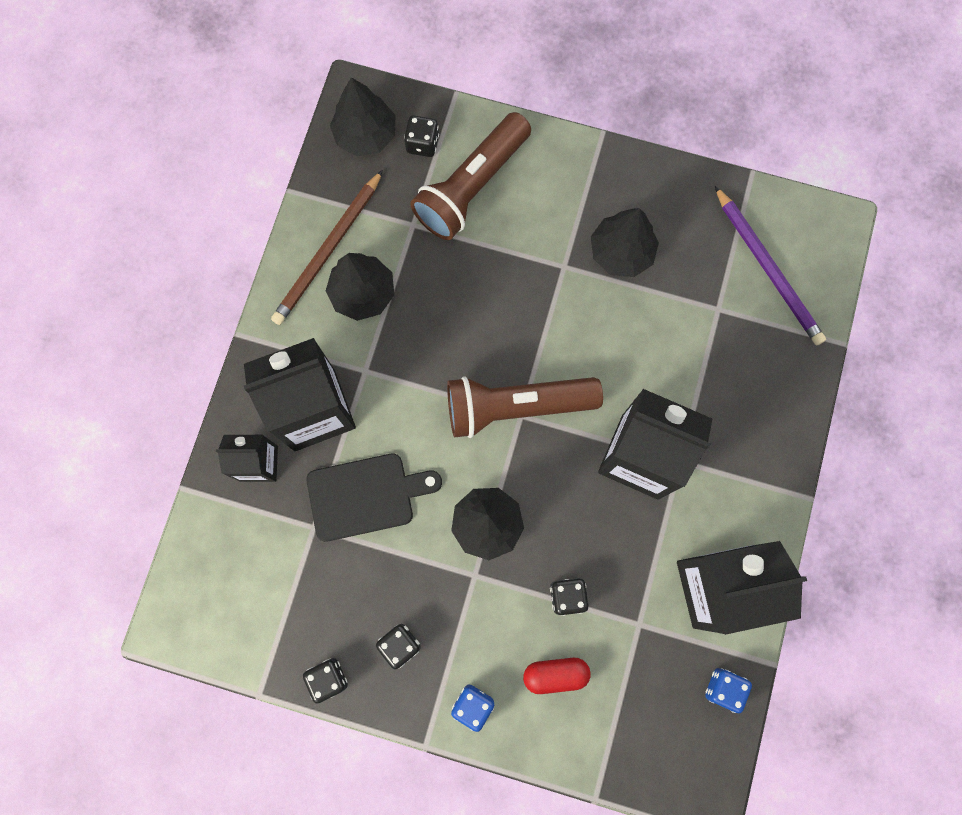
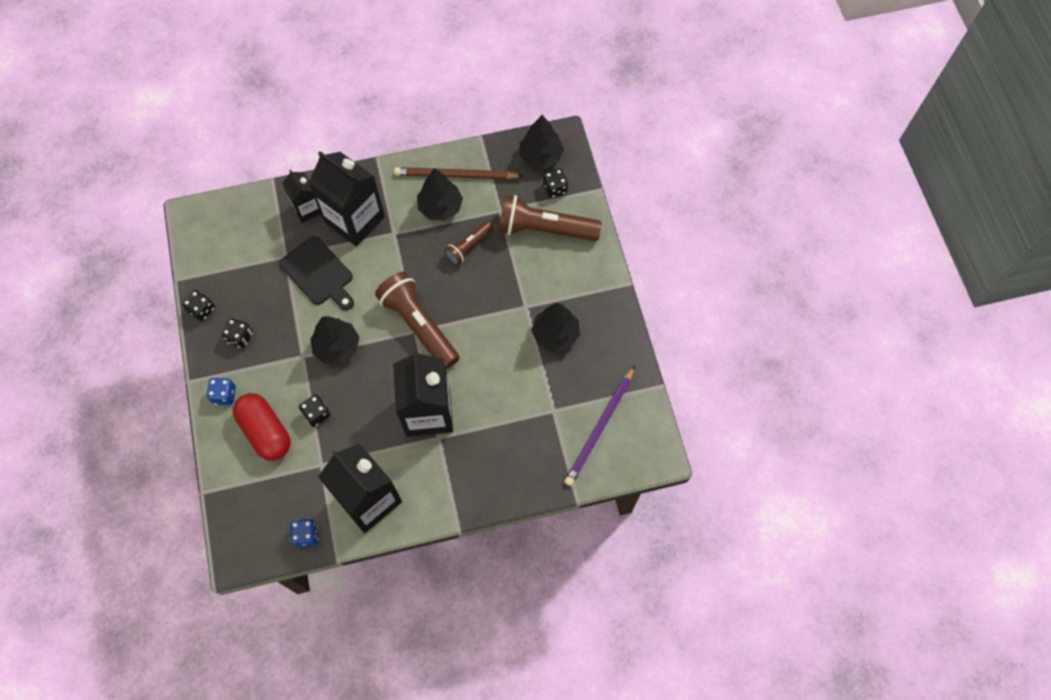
camera: 60 degrees right, 10 degrees down
red capsule [523,658,591,694] -> red capsule [233,393,291,461], size x1.66
none -> brown flashlight [444,221,493,265]

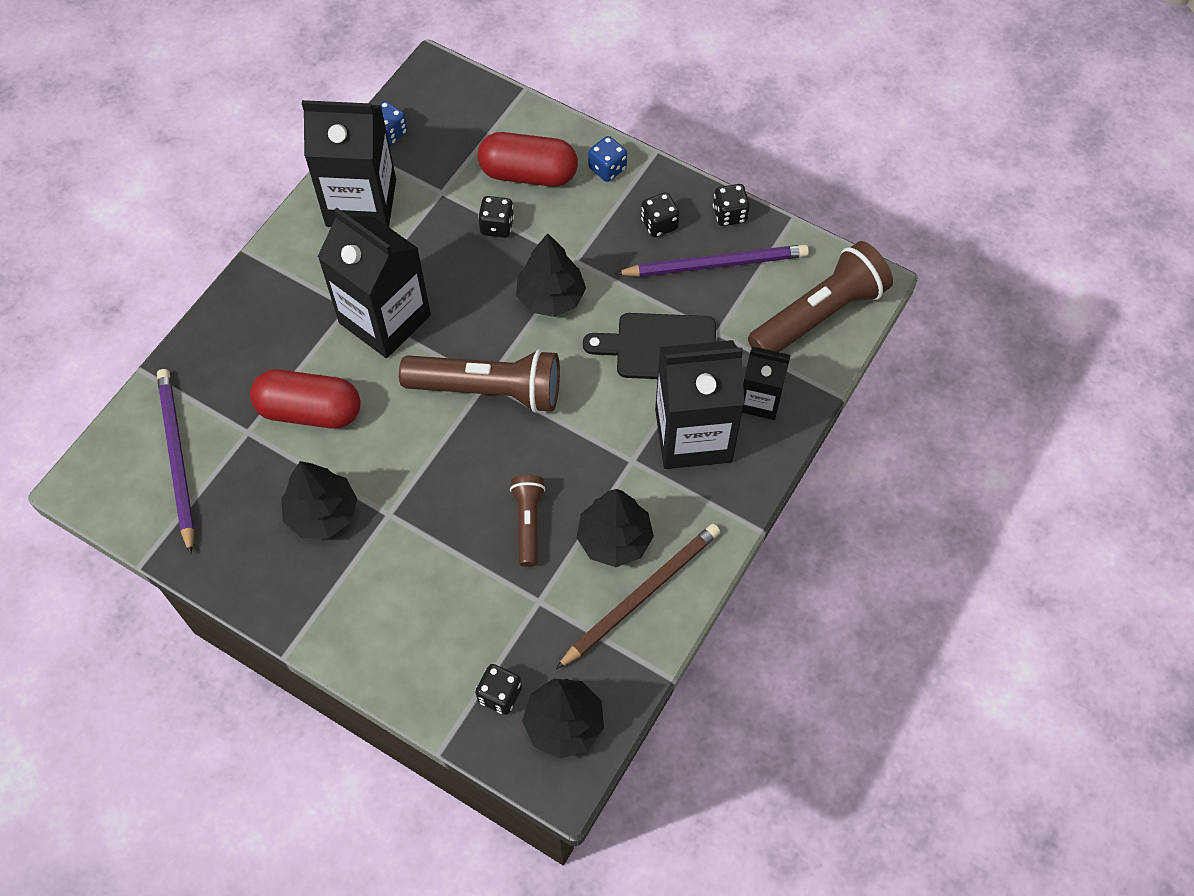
camera: 135 degrees right, 5 degrees down
brown flashlight [499,195,602,241] -> brown flashlight moved to [748,241,893,352]
none -> red capsule [250,369,361,428]
none -> purple pencil [615,244,809,277]

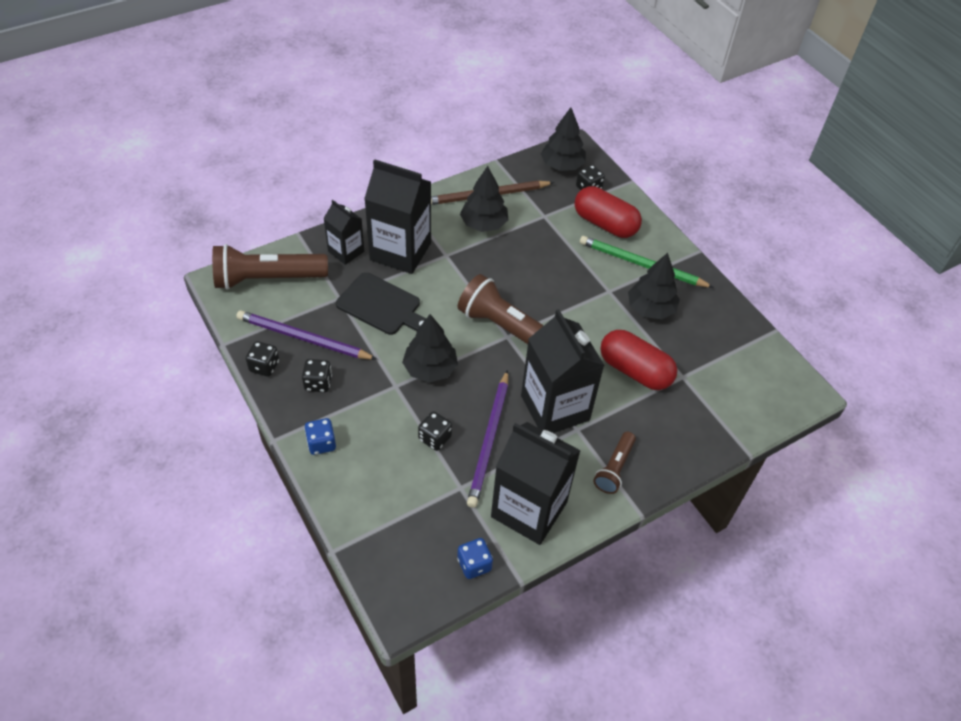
camera: 155 degrees left, 10 degrees down
purple pencil [157,369,194,554] -> purple pencil moved to [467,370,508,508]
red capsule [477,132,578,187] -> red capsule moved to [574,186,642,238]
brown flashlight [510,475,545,567] -> brown flashlight moved to [593,432,636,494]
none -> green pencil [580,236,714,288]

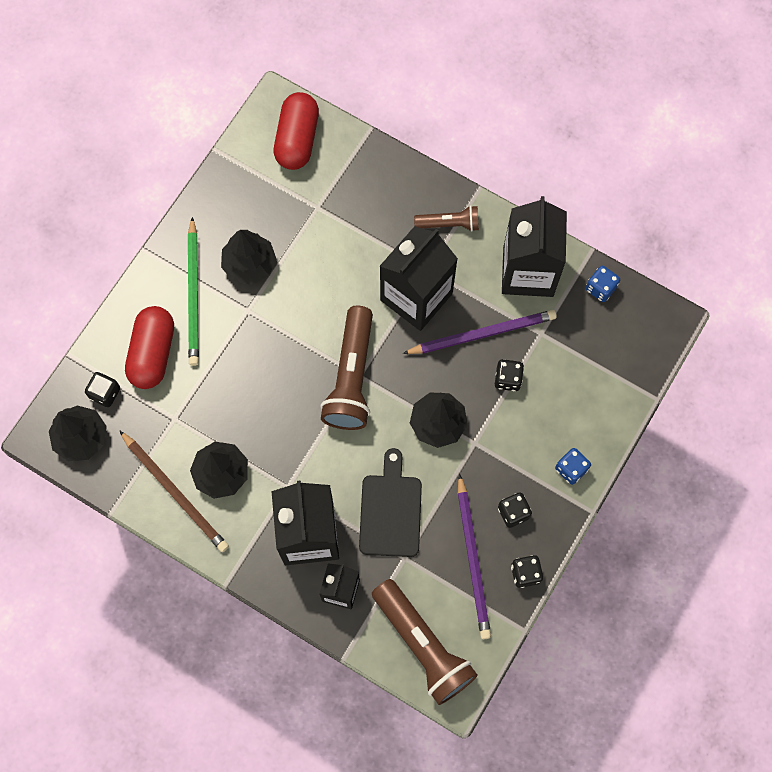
camera: 115 degrees left, 20 degrees up
red capsule [600,330,677,390] -> red capsule moved to [274,92,319,170]

